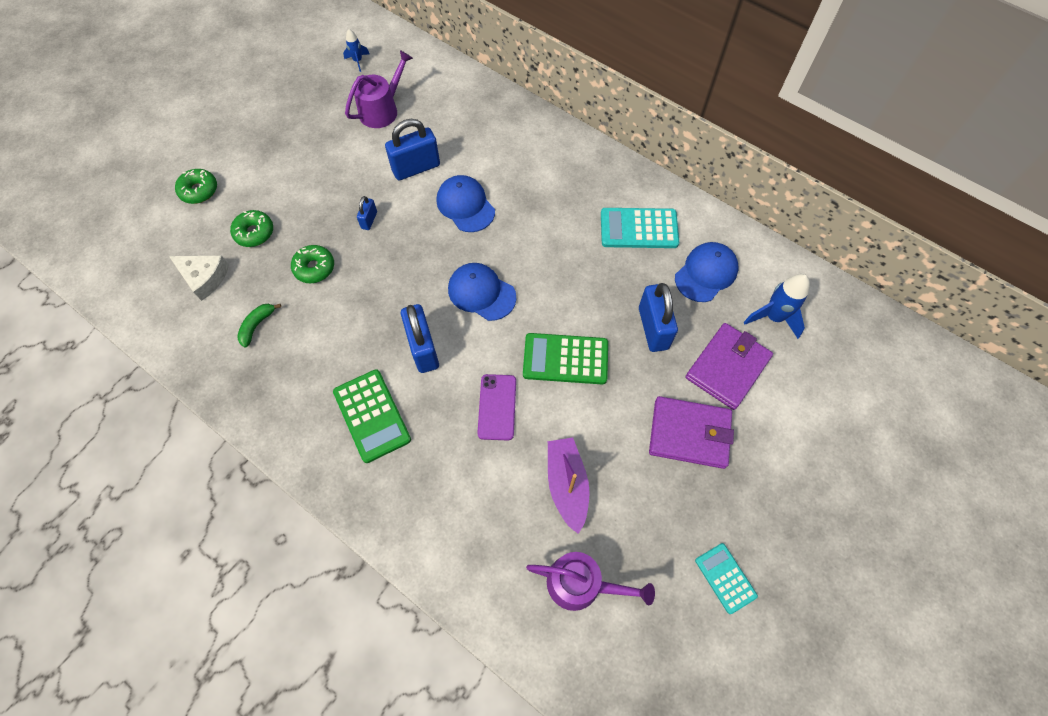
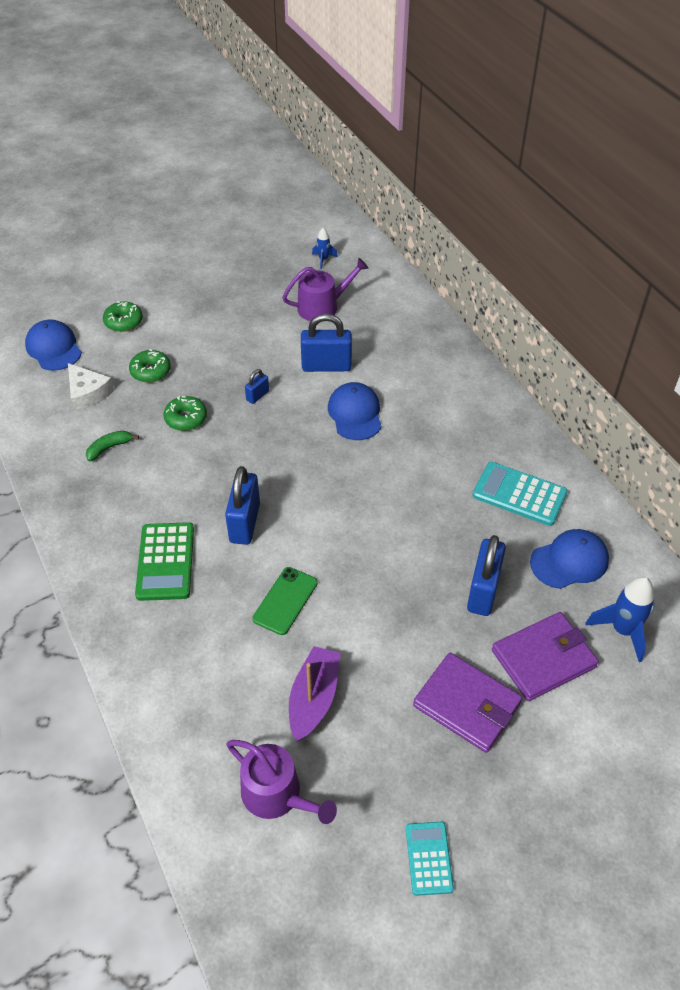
camera: 25 degrees right, 15 degrees down
blue cap [448,263,516,321] -> blue cap moved to [25,319,82,371]
purple phone [477,374,516,440] -> green phone [252,567,318,635]
green calculator [523,333,608,384] -> none

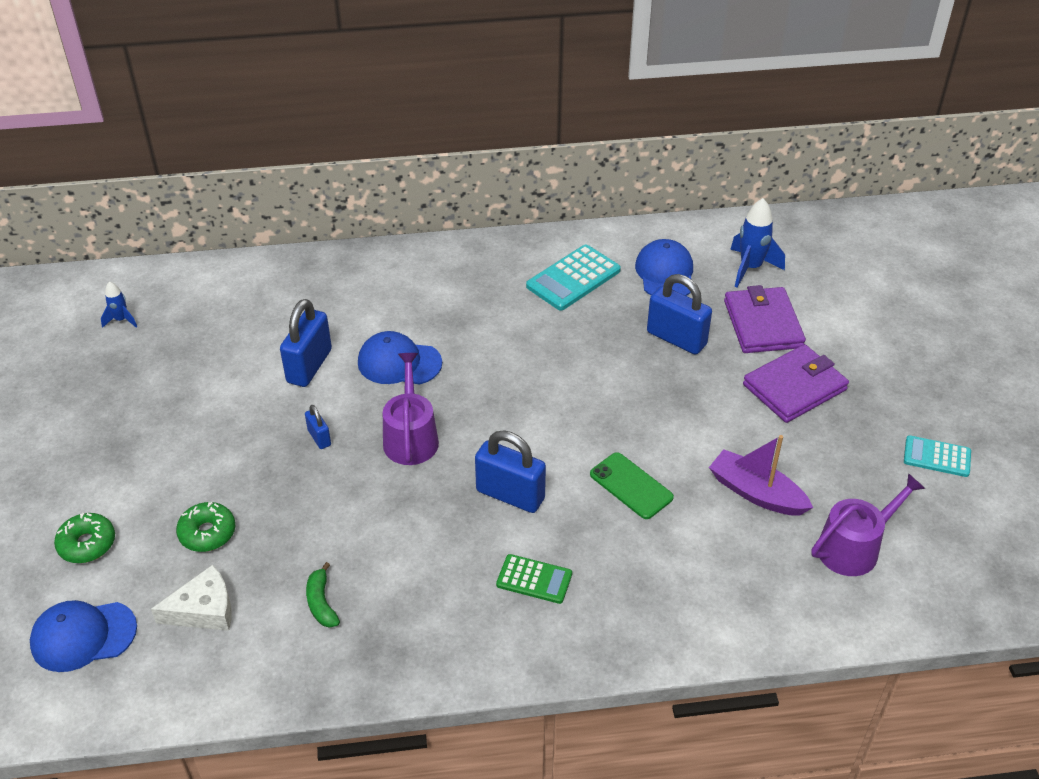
camera: 70 degrees left, 5 degrees down
green calculator [135,522,194,601] -> green calculator [496,554,572,604], size x0.63
green donut [163,396,207,431] -> none
purple watering can [282,258,369,322] -> purple watering can moved to [383,353,439,465]

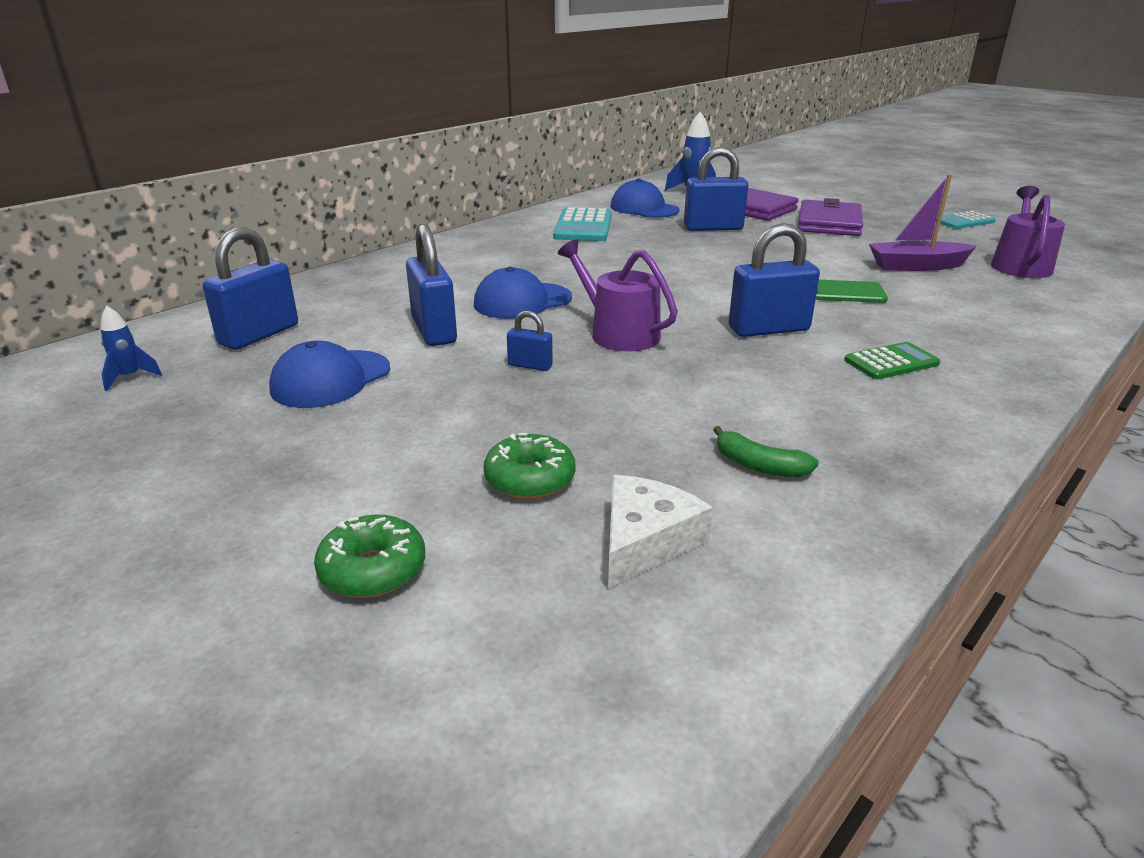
camera: 40 degrees left, 15 degrees down
blue cap [30,600,137,672] -> blue cap moved to [269,341,390,408]
none -> blue padlock [202,227,298,350]

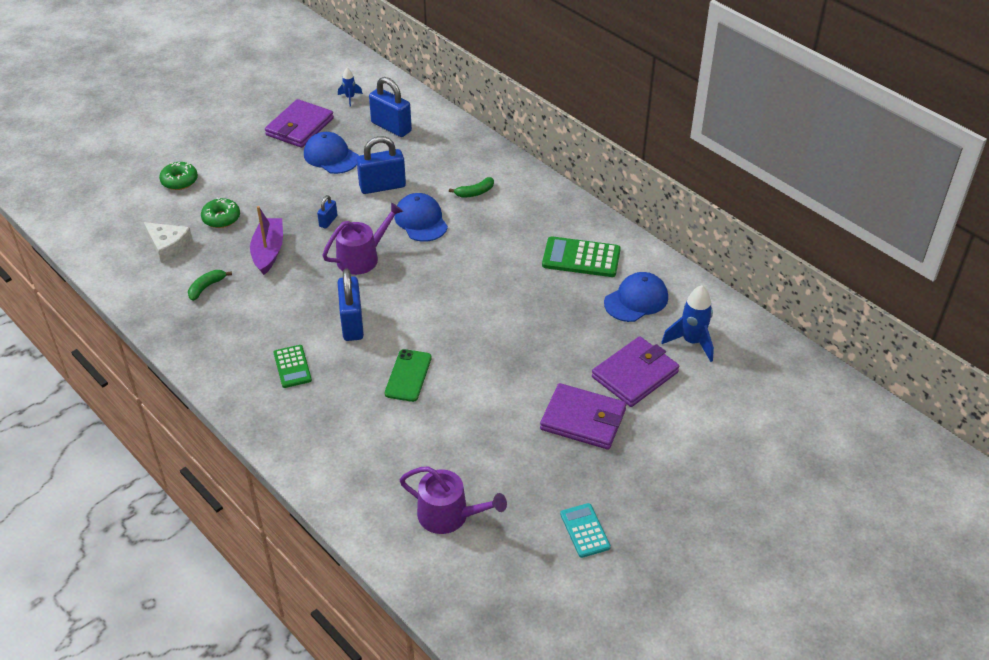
camera: 95 degrees right, 15 degrees up
turquoise calculator [553,207,612,241] -> green calculator [542,236,621,277]
blue padlock [684,147,748,231] -> none
purple boat [869,174,977,271] -> purple boat moved to [250,206,283,275]
none -> purple wallet [265,99,334,148]
none -> green banana [449,177,494,197]

